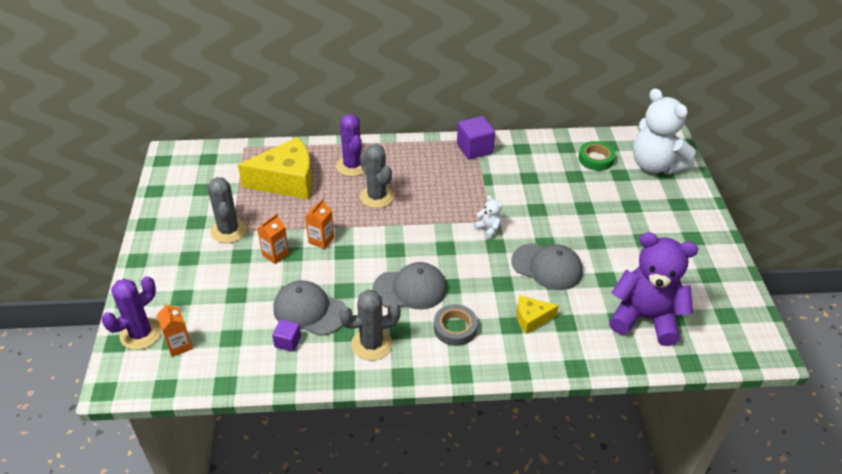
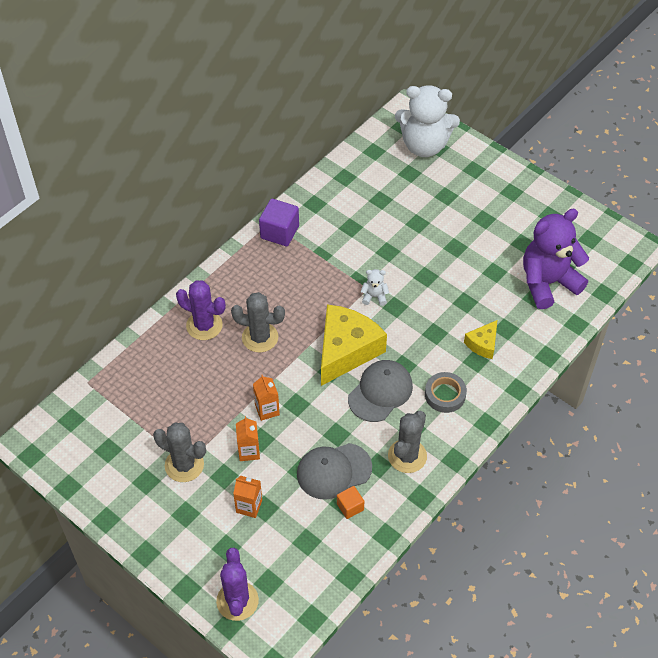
camera: 45 degrees left, 10 degrees up
orange carton [157,303,193,357] -> orange carton moved to [233,476,262,518]
yellow cheese [238,137,312,199] -> yellow cheese moved to [321,304,387,386]
purple cube [272,319,301,352] -> orange cube [337,486,365,519]
grey cap [511,243,583,290] -> none
green tape [578,141,615,171] -> none

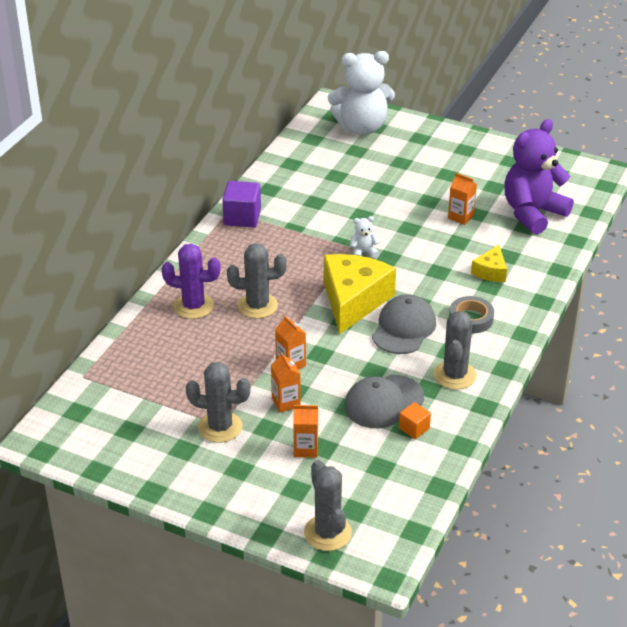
camera: 15 degrees left, 15 degrees down
purple cactus [216,548,259,621] -> grey cactus [304,460,352,551]
none -> orange carton [448,173,477,225]

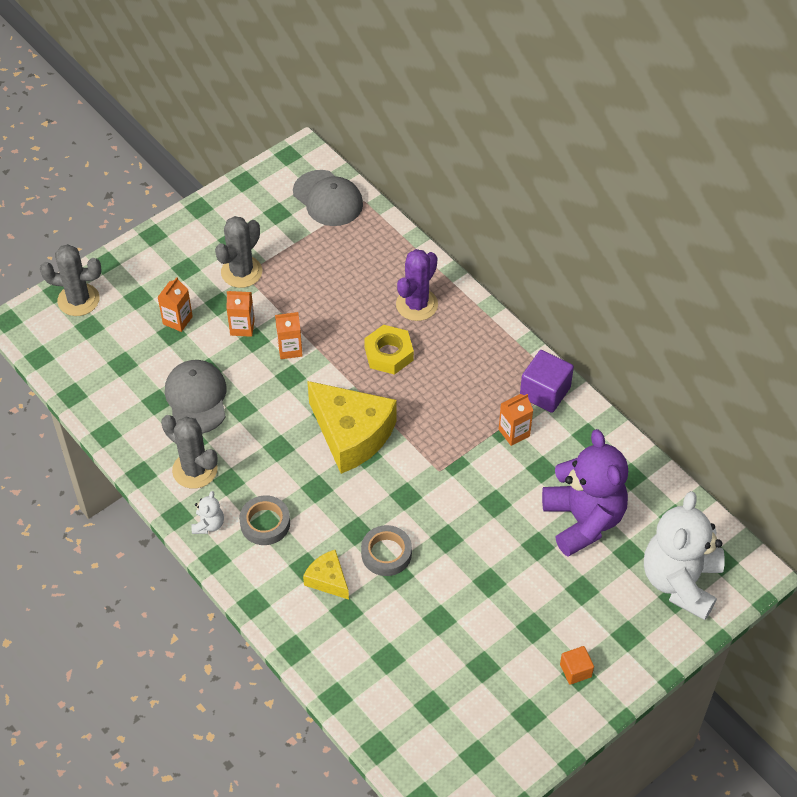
camera: 115 degrees right, 15 degrees up
grey cactus [227,243,286,319] -> yellow nut [364,325,414,375]
white teddy bear [350,216,380,259] -> white teddy bear moved to [191,491,224,534]
grey cap [372,295,436,354] -> grey cap moved to [293,170,363,226]
orange cube [399,402,431,439] -> orange cube moved to [560,646,594,685]
orange carton [448,173,477,225] -> orange carton moved to [499,394,533,446]
purple teddy bear [504,119,574,234] -> purple teddy bear moved to [542,429,628,557]
none -> grey tape [361,525,412,576]

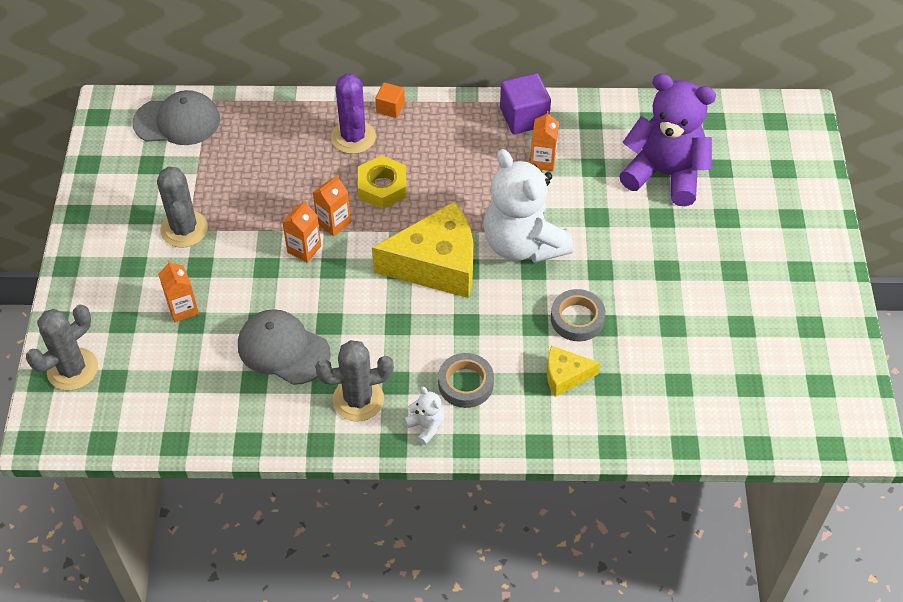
camera: 50 degrees left, 0 degrees up
orange carton [226,291,255,337] -> orange carton moved to [313,176,351,236]
orange cube [560,646,594,685] -> orange cube moved to [375,83,405,118]
white teddy bear [644,491,725,620] -> white teddy bear moved to [483,149,573,263]

